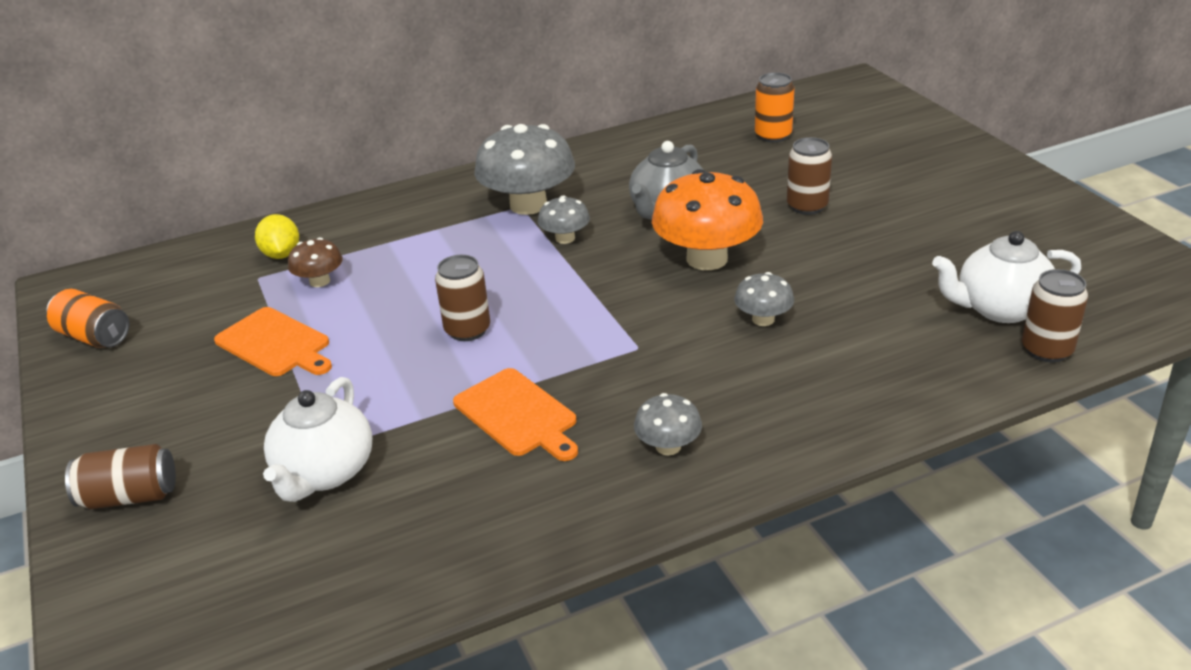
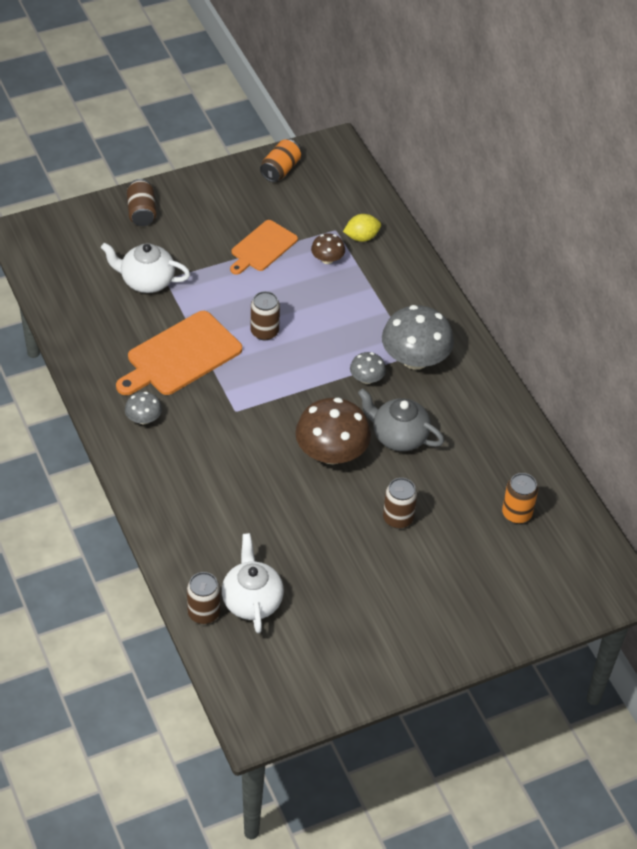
camera: 85 degrees right, 15 degrees up
orange cutting board [453,368,578,461] -> orange cutting board [116,311,242,395], size x1.56
orange mushroom [652,169,763,270] -> brown mushroom [295,398,371,464]
grey mushroom [734,272,794,326] -> none

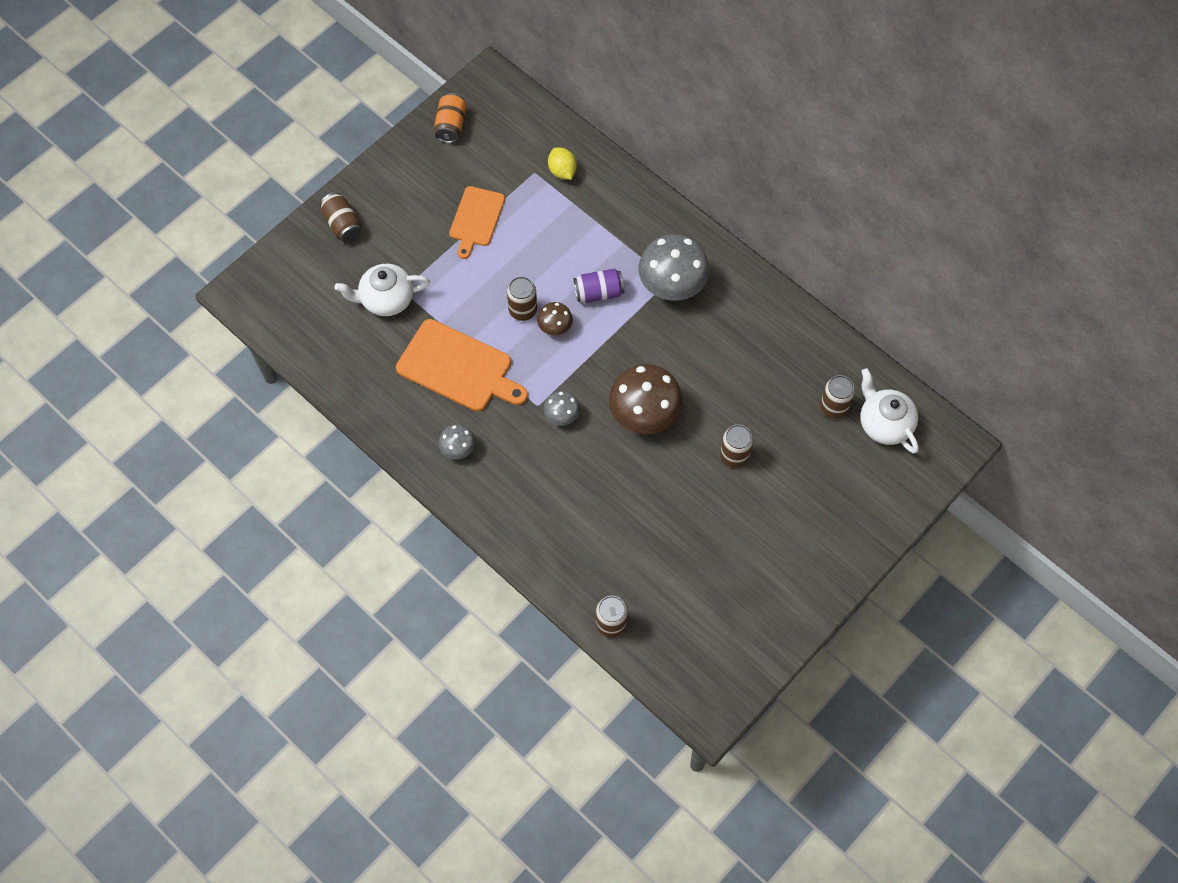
camera: 20 degrees left, 15 degrees up
orange cutting board [116,311,242,395] -> orange cutting board turned 90 degrees counterclockwise [396,319,528,411]
white teapot [222,533,284,633] -> white teapot moved to [860,368,919,454]
brown mushroom [311,233,345,264] -> brown mushroom moved to [537,302,573,335]
yellow lemon [343,214,381,242] -> yellow lemon turned 75 degrees counterclockwise [548,147,577,180]
grey mushroom [350,352,386,384] -> grey mushroom moved to [544,391,580,426]
grey teapot [358,389,444,451] -> none
orange can [502,473,538,524] -> brown can [820,375,855,419]
none -> purple can [574,269,624,303]

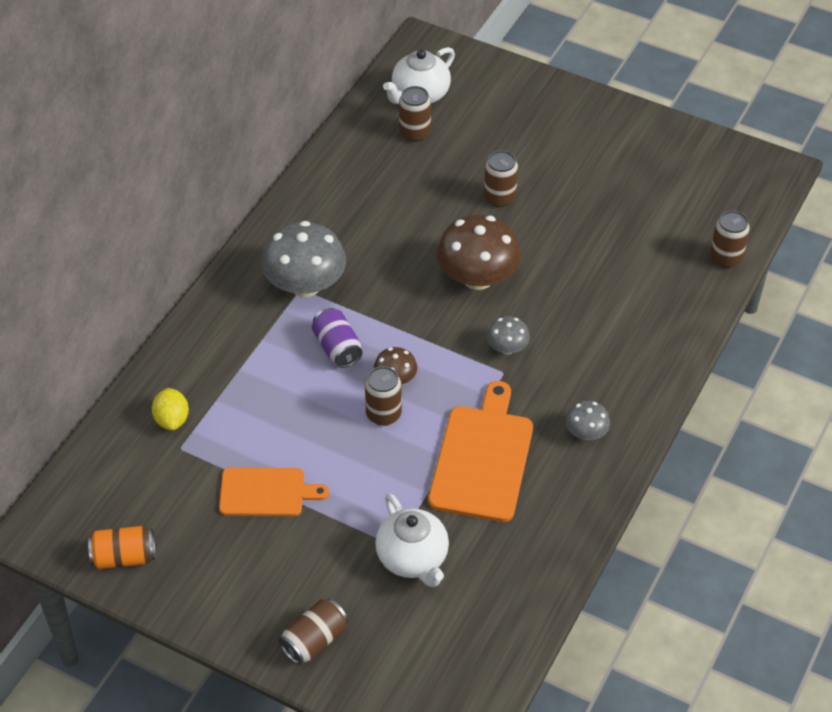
camera: 105 degrees left, 15 degrees down
yellow lemon [548,147,577,180] -> yellow lemon turned 60 degrees counterclockwise [152,388,189,431]

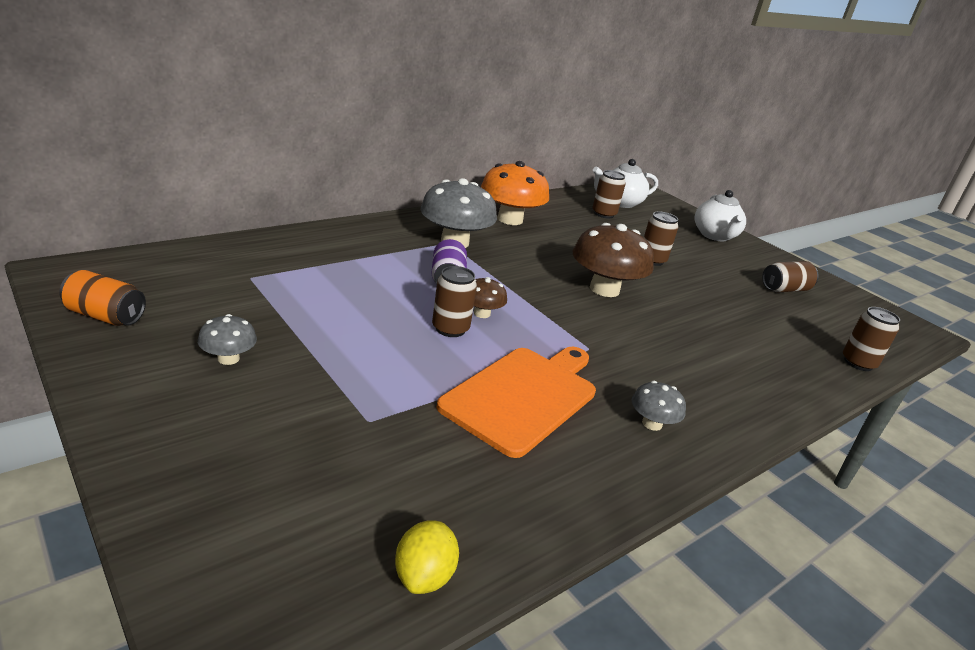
camera: 20 degrees right, 20 degrees down
yellow lemon [152,388,189,431] -> yellow lemon moved to [395,520,459,594]
orange cutting board [219,467,329,516] -> none
brown can [278,599,348,665] -> brown can moved to [762,261,819,292]
white teapot [375,493,449,587] -> white teapot moved to [695,190,746,241]
grey mushroom [487,316,530,354] -> grey mushroom moved to [198,314,257,365]
none -> orange mushroom [481,161,549,225]

